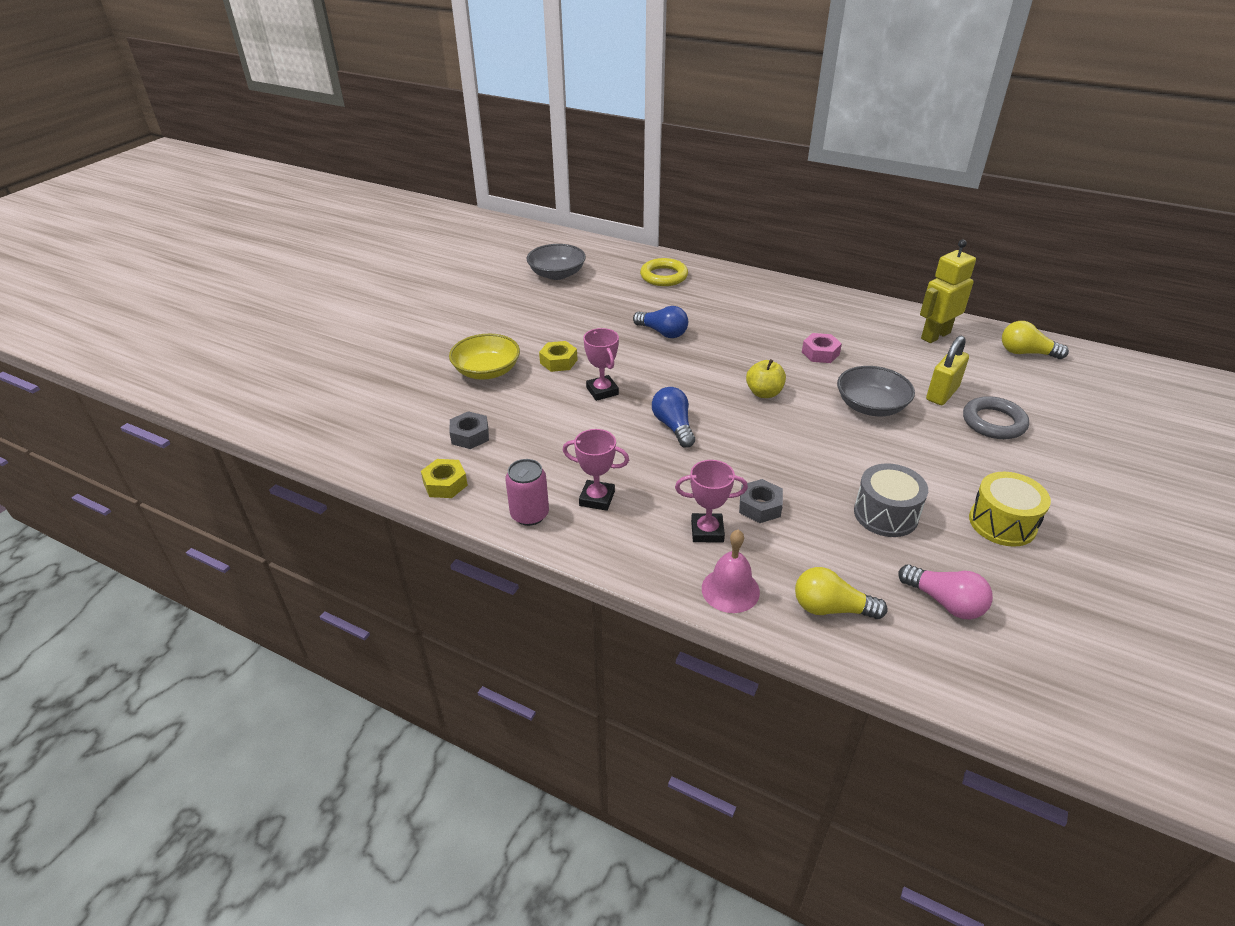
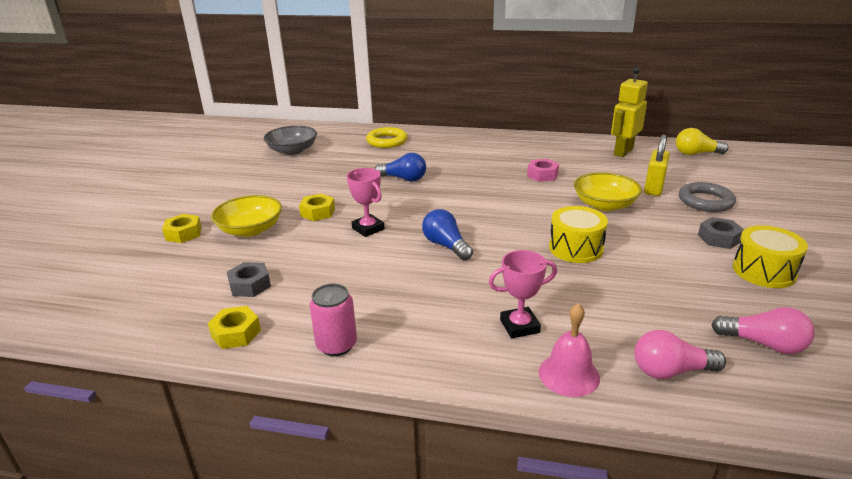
camera: 15 degrees left, 10 degrees down
pink trophy [562,429,629,511] -> none
grey nut [739,479,783,523] -> grey nut moved to [698,217,744,249]
yellow apple [746,359,786,398] -> none
yellow light bulb [795,567,887,619] -> pink light bulb [634,330,726,379]
grey bowl [837,366,915,416] -> yellow bowl [574,172,642,211]
grey drum [854,463,928,537] -> none
none -> yellow nut [162,214,202,243]
none -> yellow drum [549,206,608,263]

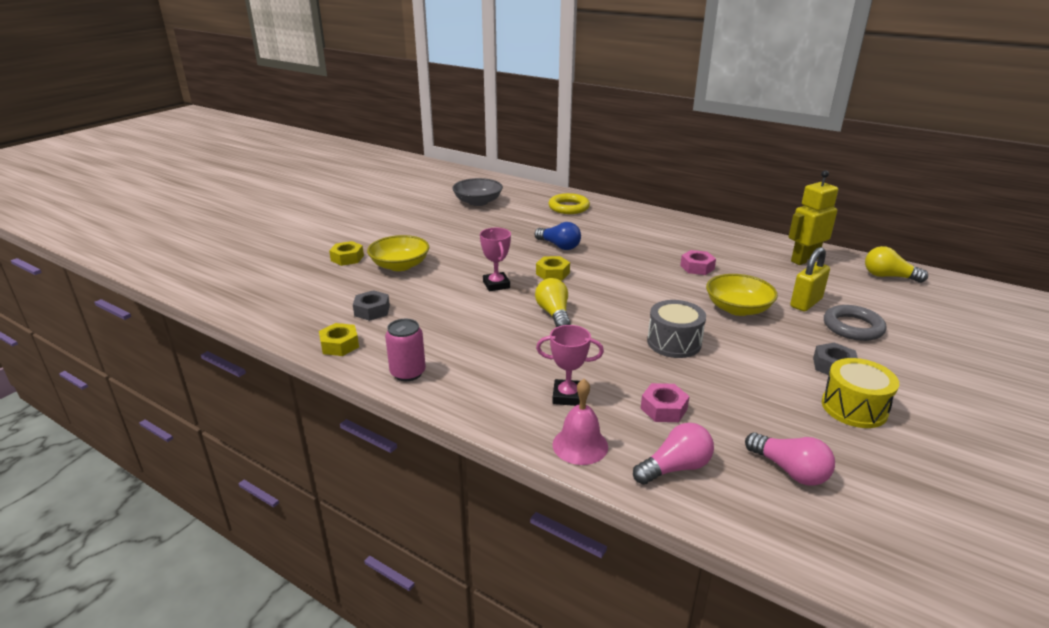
camera: 20 degrees right, 0 degrees up
yellow nut [299,194,335,221] -> yellow nut moved to [536,256,570,280]
blue light bulb [422,209,473,260] -> yellow light bulb [535,278,570,327]
yellow drum [549,206,608,263] -> grey drum [647,300,706,358]
pink light bulb [634,330,726,379] -> pink light bulb turned 135 degrees clockwise [633,423,714,485]
none -> pink nut [641,383,690,422]

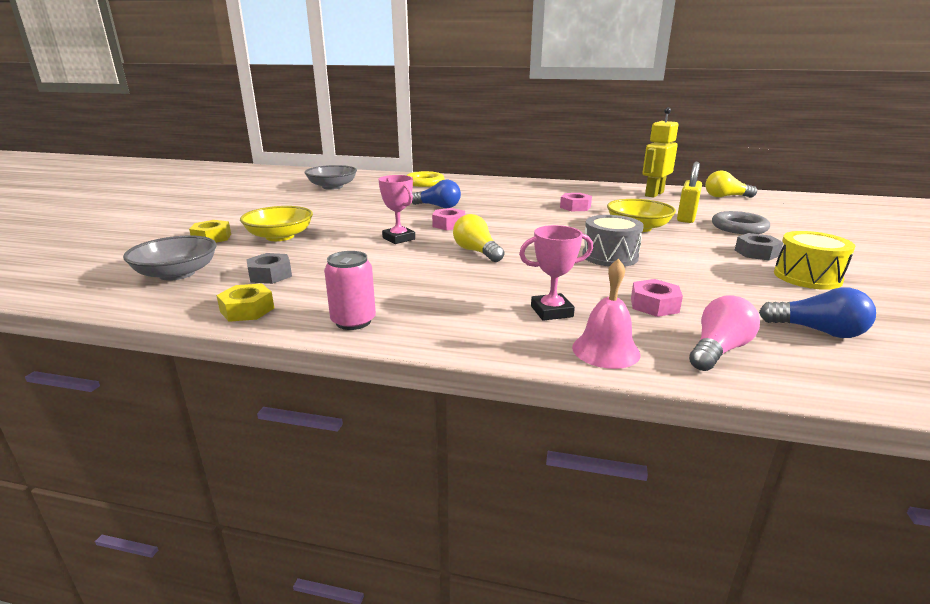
camera: 20 degrees left, 5 degrees down
yellow nut [536,256,570,280] -> pink nut [432,208,465,230]
pink light bulb [745,432,835,486] -> blue light bulb [759,287,876,338]
none -> grey bowl [123,236,216,281]

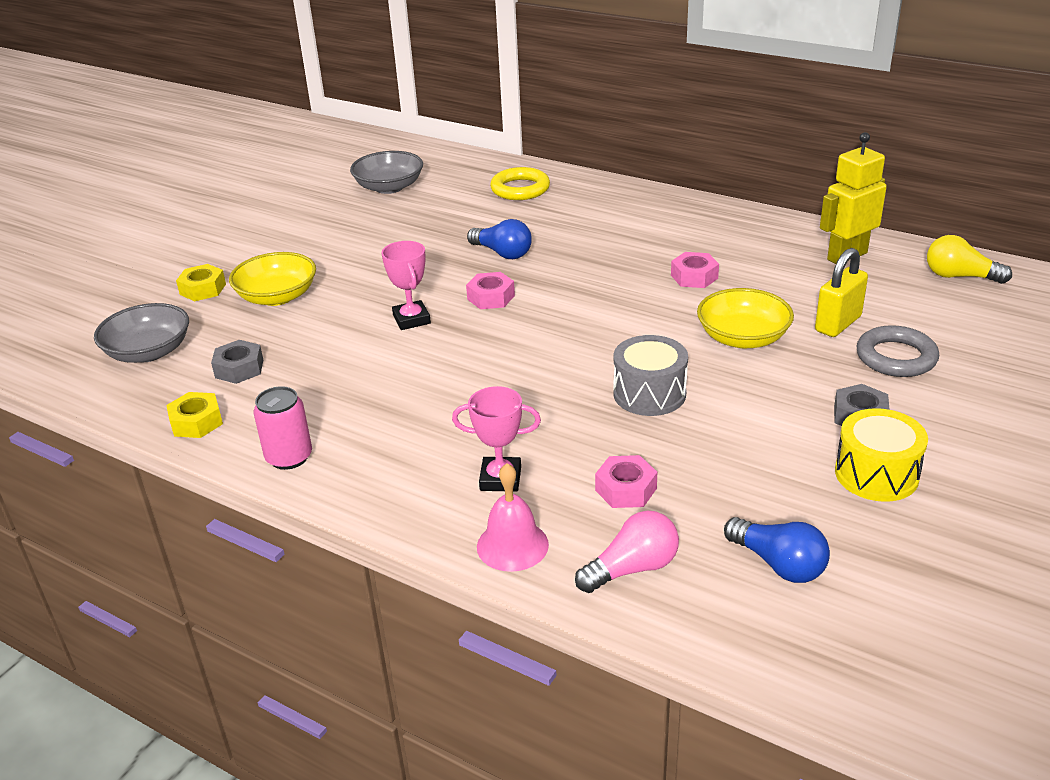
camera: 20 degrees right, 10 degrees up
yellow light bulb [453,214,504,262] -> none

